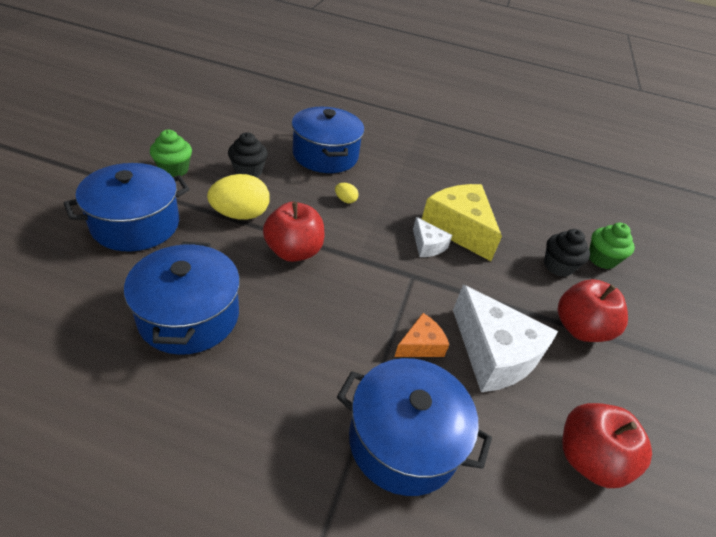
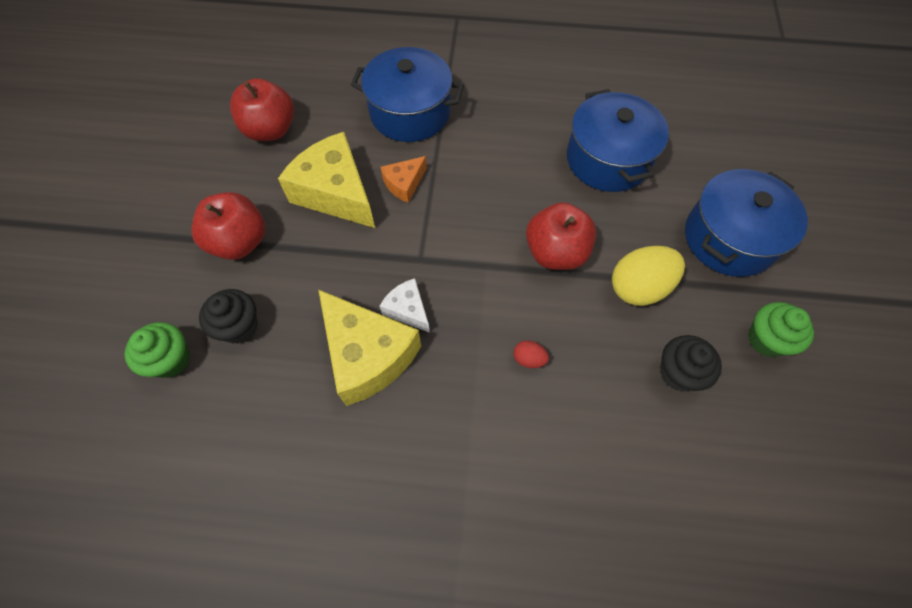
camera: 175 degrees right, 20 degrees up
blue pot [292,107,364,173] -> none
yellow egg [335,183,359,203] -> red egg [513,340,549,368]
white cheese [453,285,558,392] -> yellow cheese [278,132,375,228]

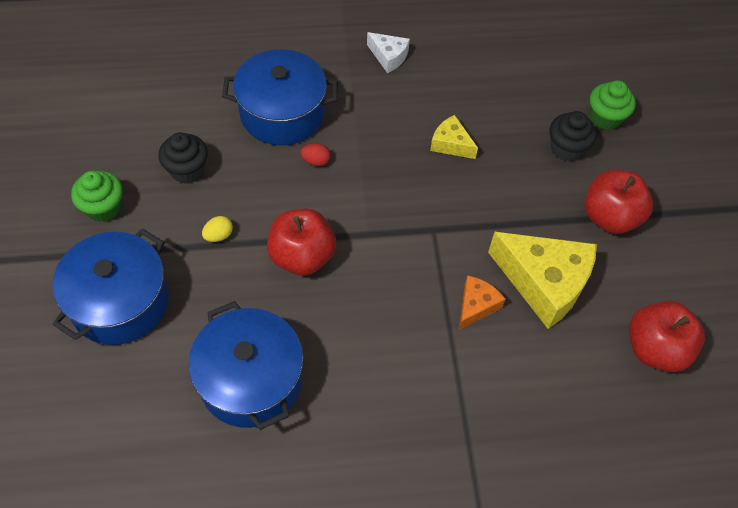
camera: 165 degrees right, 5 degrees down
yellow cheese [319,290,421,406] -> yellow cheese [430,115,478,159], size x0.50
blue pot [351,47,464,142] -> blue pot moved to [222,49,338,145]
white cheese [380,278,430,333] -> white cheese moved to [367,32,410,73]
yellow egg [612,246,685,306] -> yellow egg [202,216,233,242], size x0.46

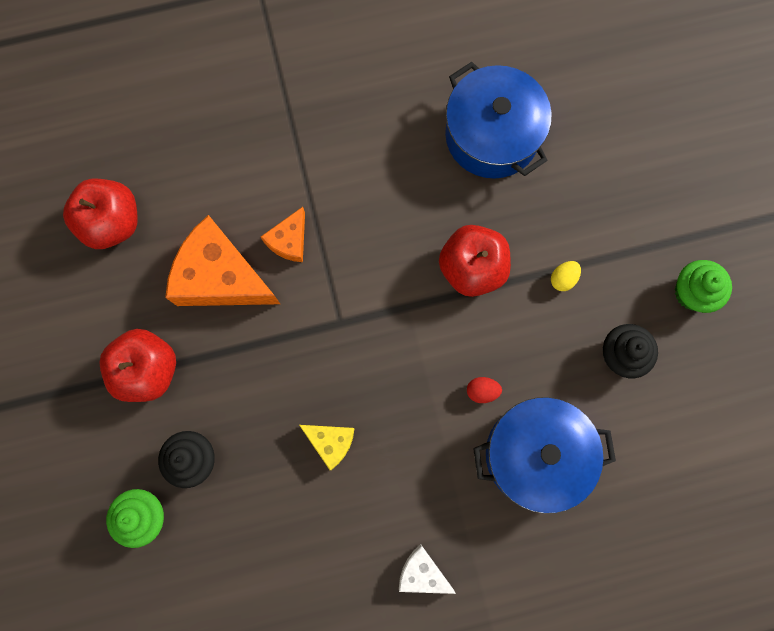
camera: 175 degrees right, 20 degrees up
blue pot [52,228,169,345] -> none
yellow cheese [488,232,597,329] -> orange cheese [165,215,280,306]

